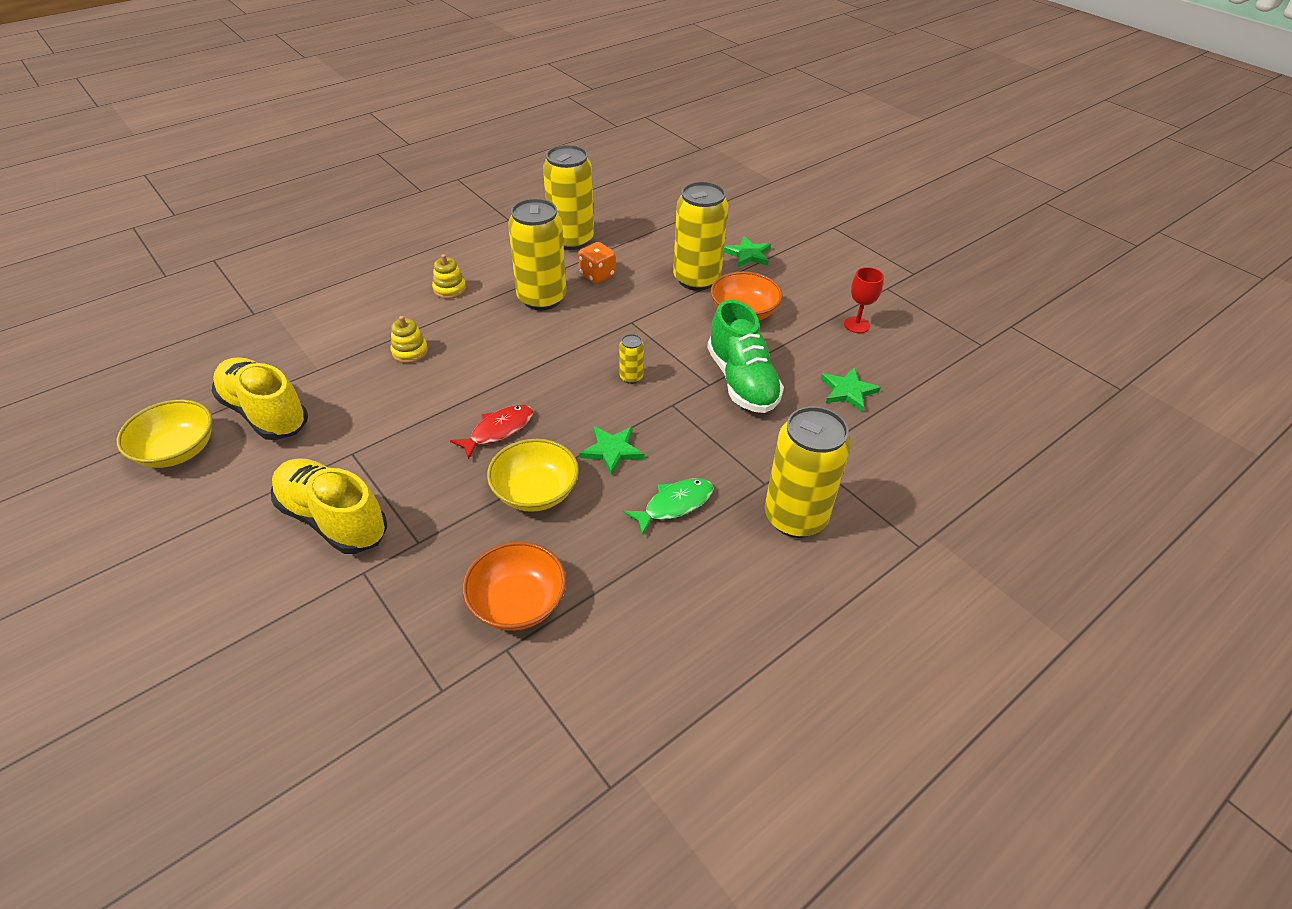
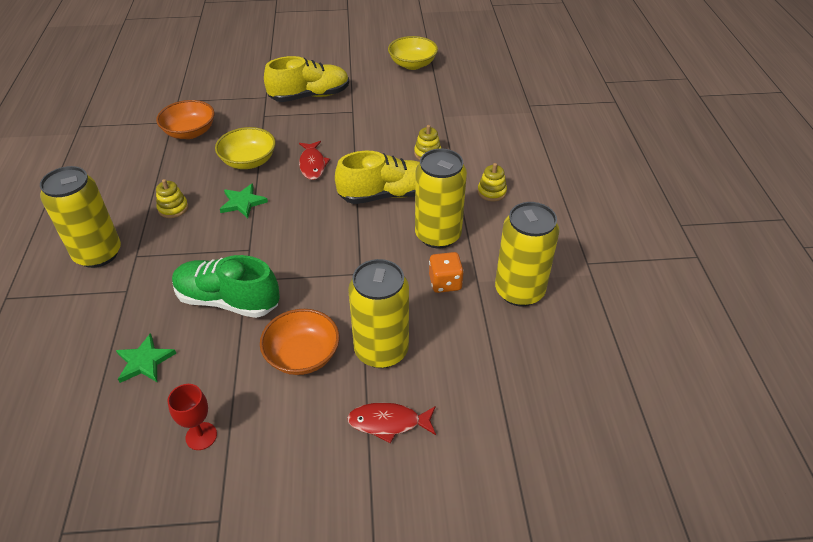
camera: 125 degrees right, 0 degrees up
yellow shoe [211,357,308,440] -> yellow shoe moved to [335,151,420,204]
yellow can [619,334,644,384] -> none
green fish [623,478,714,536] -> yellow stacking toy [156,179,188,218]
green star [724,236,771,267] -> red fish [347,403,436,443]

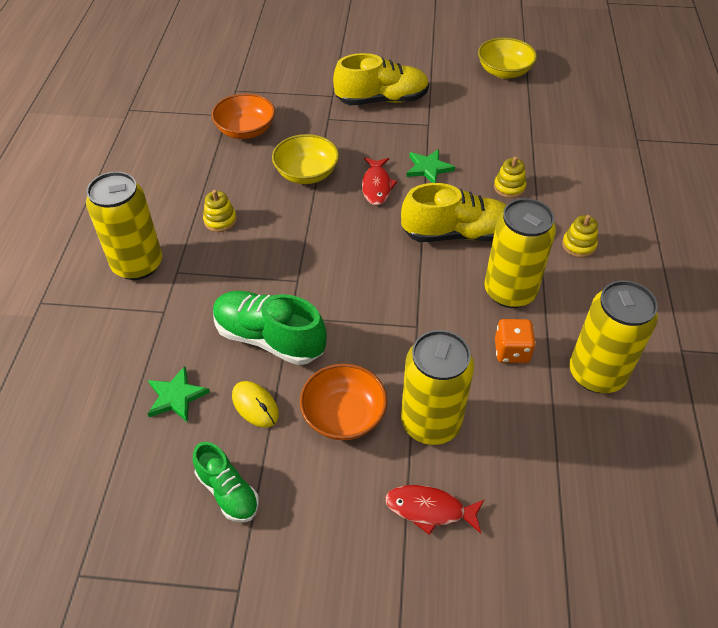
camera: 10 degrees right, 5 degrees up
red goblet [167,384,217,450] -> green shoe [193,442,259,522]
green star [220,183,268,218] -> green star moved to [406,149,455,183]
none -> yellow mouse [232,381,279,428]

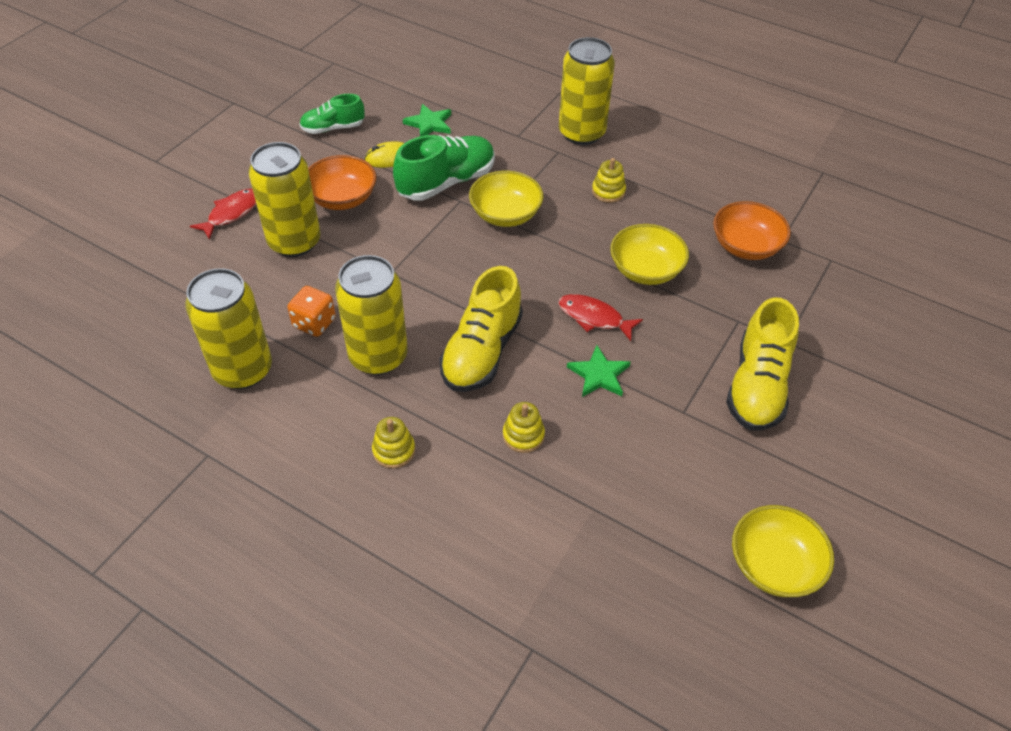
camera: 115 degrees right, 0 degrees up
none -> yellow bowl [469,171,543,227]

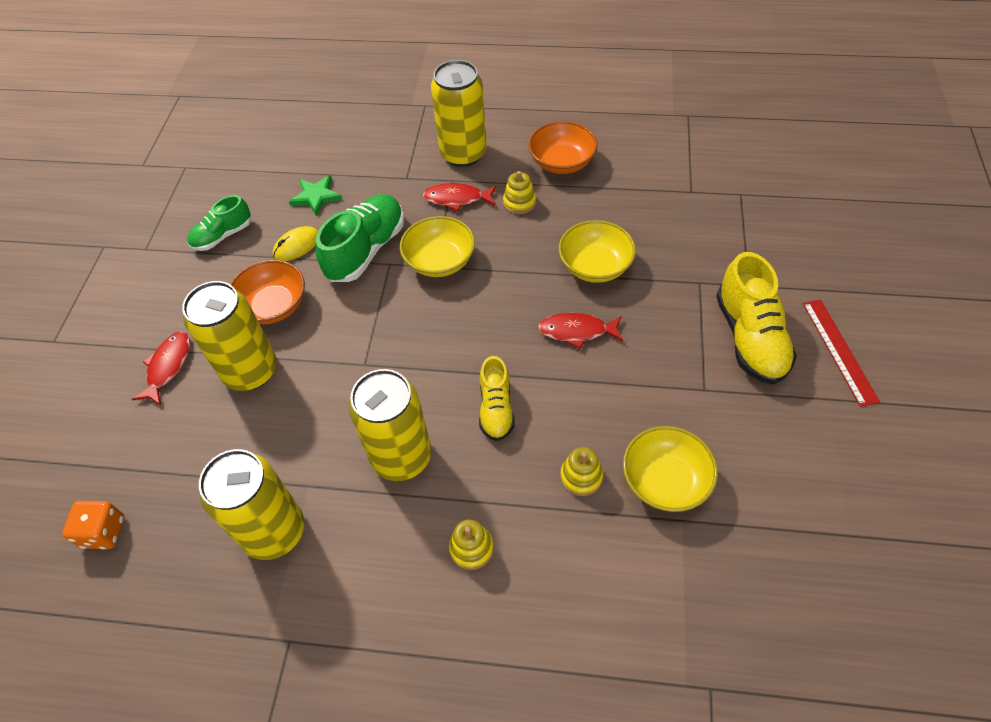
camera: 20 degrees left, 5 degrees up
orange dice [287,286,336,337] -> orange dice moved to [62,501,124,549]
yellow shoe [439,266,523,392] -> yellow shoe [479,356,515,441], size x0.61
green star [567,345,631,397] -> none
orange bowl [713,201,791,260] -> orange bowl moved to [528,121,597,174]
yellow bowl [732,505,834,597] -> yellow bowl moved to [623,426,718,512]
none -> red fish [423,183,497,212]
none -> red ruler [803,299,880,407]

